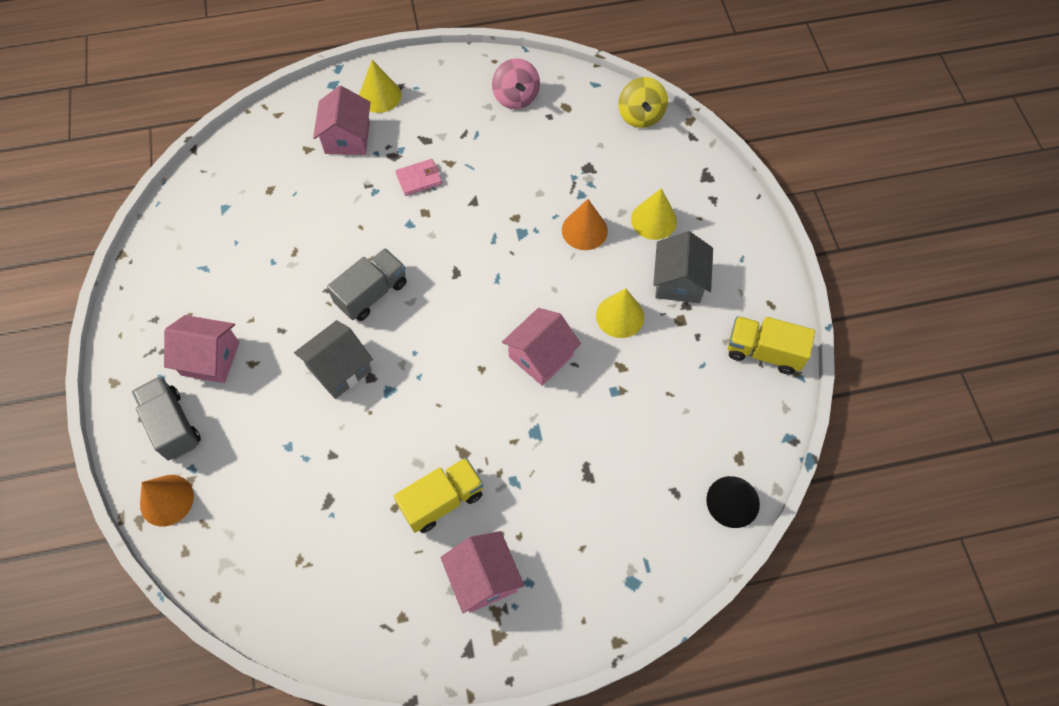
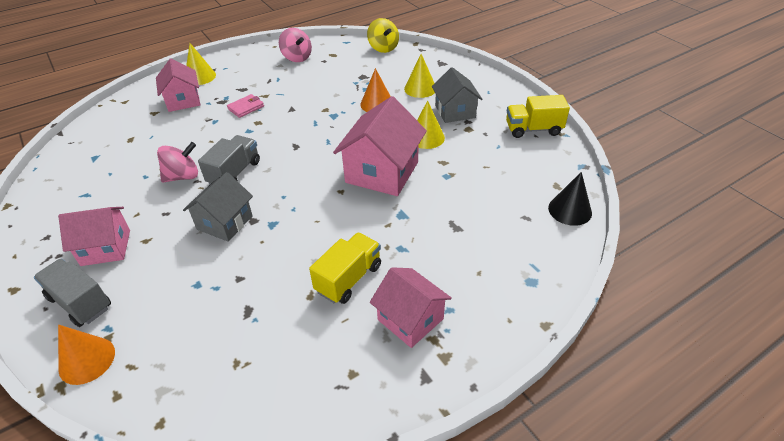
camera: 20 degrees left, 20 degrees down
pink house [502,308,581,386] -> pink house [333,96,427,196], size x1.55
none -> pink spinning top [157,142,198,182]

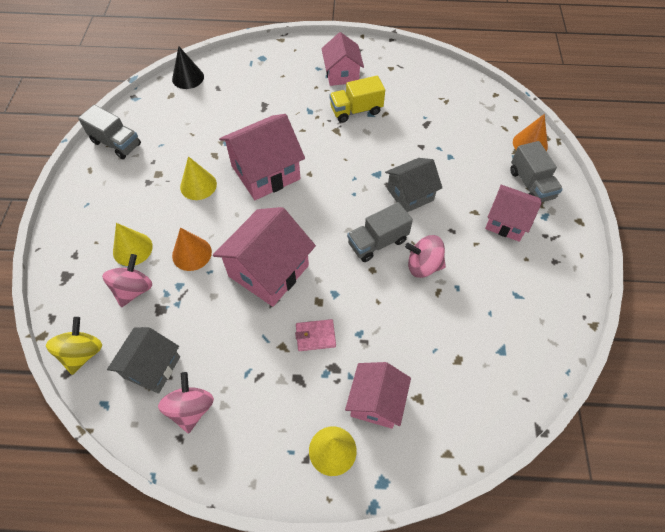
camera: 145 degrees left, 15 degrees up
grey house [432,67,483,123] -> grey house moved to [107,327,180,394]
yellow truck [506,95,570,138] -> grey truck [78,105,141,159]
none -> pink spinning top [102,254,152,307]
none -> pink house [213,207,316,307]

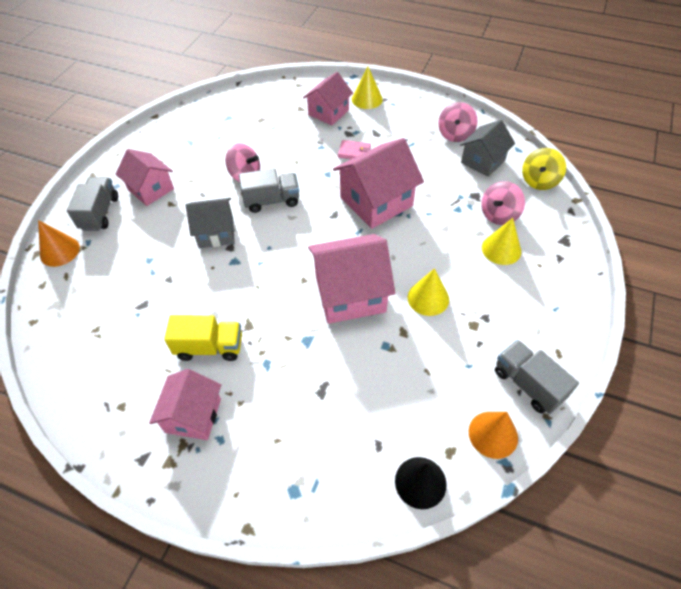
camera: 160 degrees left, 5 degrees down
orange cone [172,228,212,271] -> orange cone moved to [469,412,518,459]

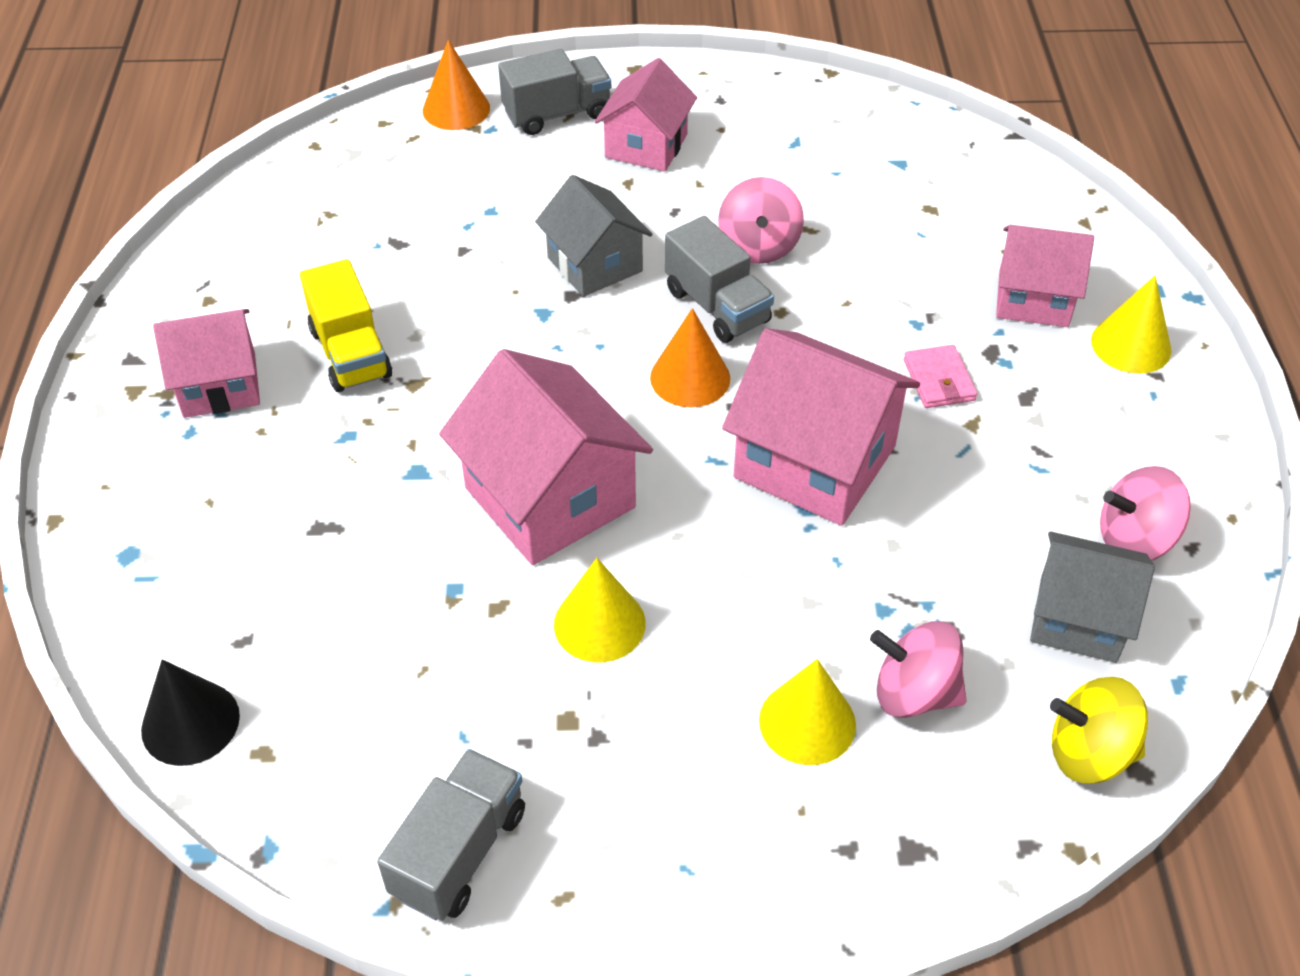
camera: 65 degrees right, 5 degrees down
orange cone [469,412,518,459] -> orange cone moved to [650,308,730,407]

